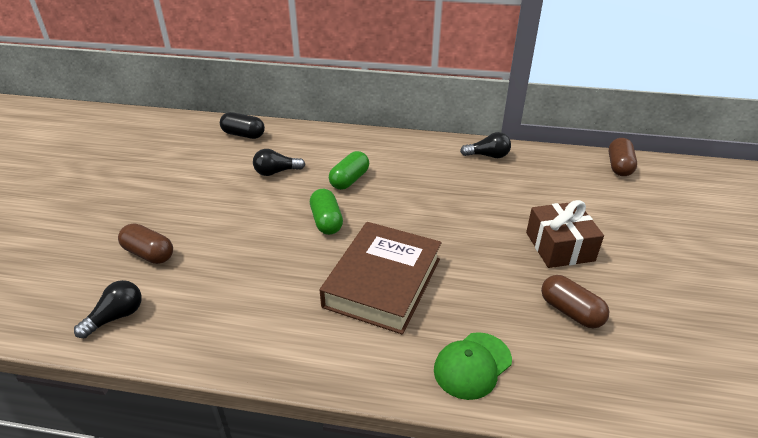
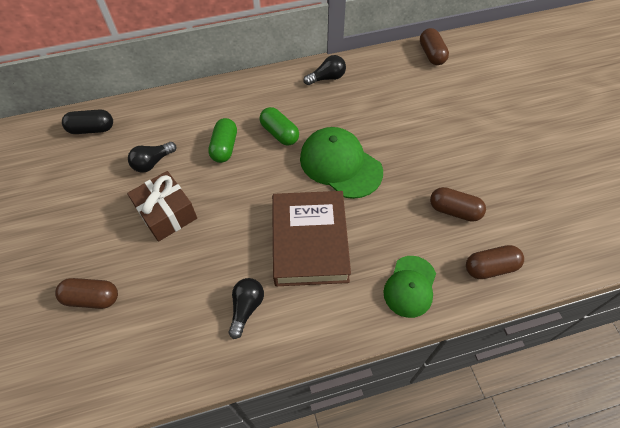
camera: 25 degrees left, 20 degrees up
black light bulb [74,280,142,338] -> black light bulb moved to [228,278,264,339]
green capsule [310,189,343,235] -> green capsule moved to [260,107,299,146]
brown gift [526,200,604,268] -> brown gift moved to [127,171,197,242]
none -> green cap [300,127,383,199]
none -> brown capsule [466,245,524,279]

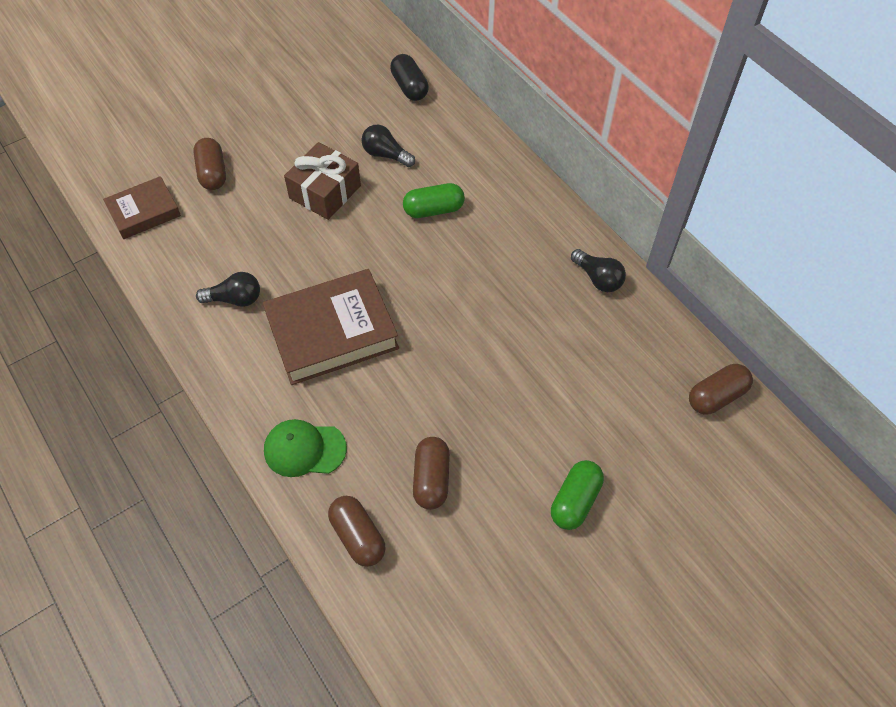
camera: 70 degrees right, 0 degrees up
green capsule [260,107,299,146] -> green capsule moved to [551,460,604,530]
green cap [300,127,383,199] -> none
none -> brown book [103,176,181,239]

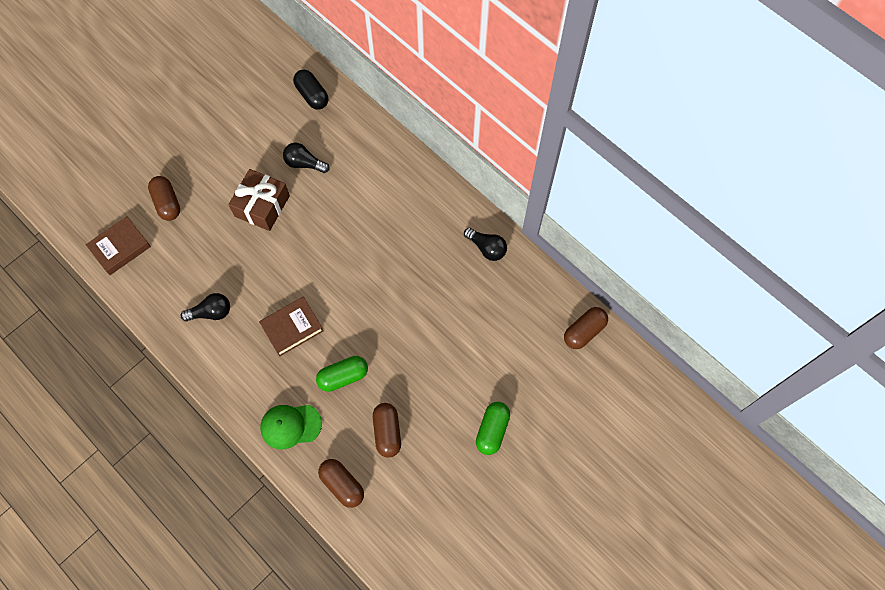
camera: 10 degrees left, 10 degrees up
brown book [263,269,399,385] -> brown book [259,297,323,357], size x0.59
green capsule [403,183,465,218] -> green capsule moved to [316,356,368,392]

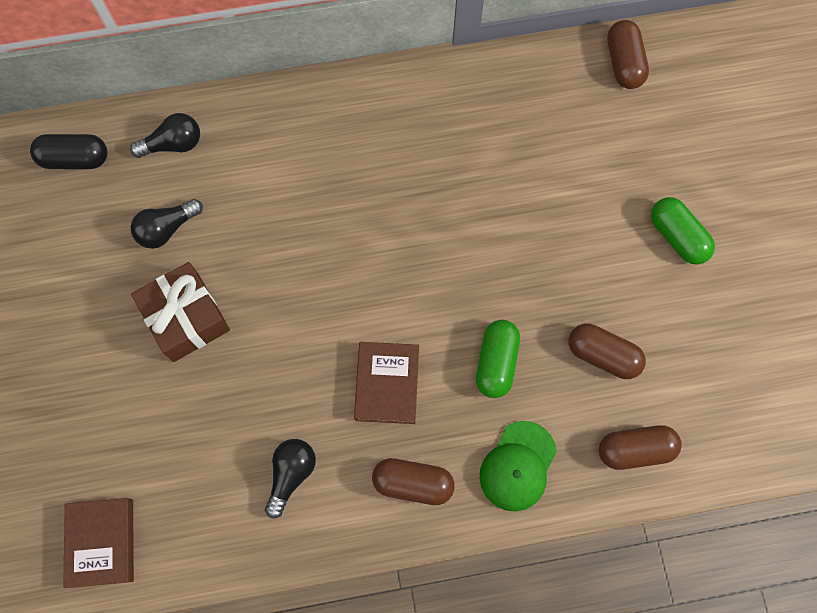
camera: 55 degrees left, 5 degrees up
brown capsule [148,176,180,221] -> brown capsule moved to [372,458,455,505]
black light bulb [464,228,507,261] -> black light bulb moved to [130,113,200,158]

